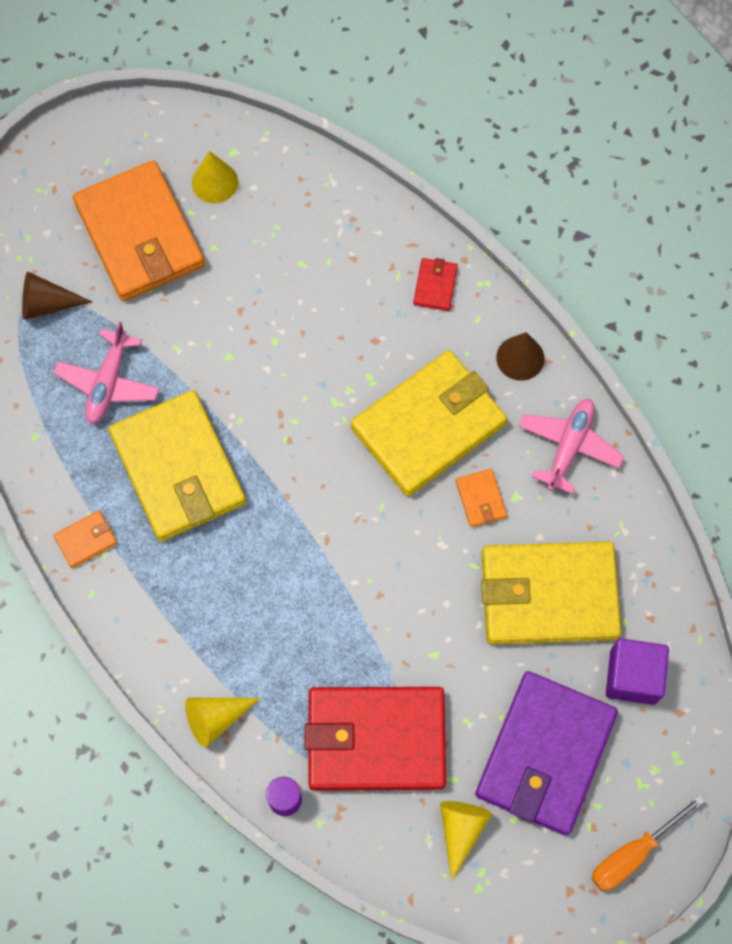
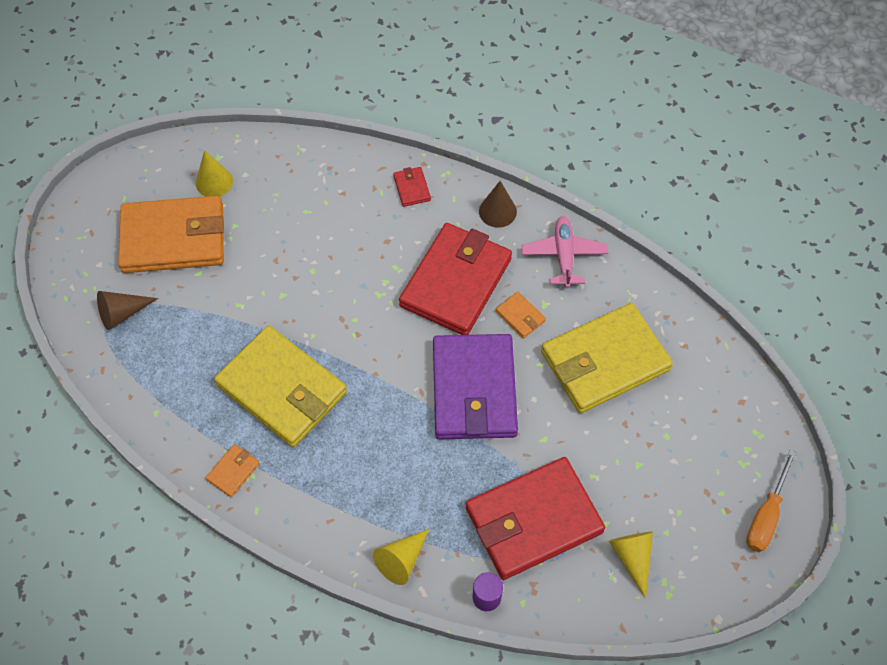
camera: 25 degrees left, 10 degrees down
pink plane [53,321,160,424] -> none
orange wallet [73,160,205,301] -> orange wallet turned 45 degrees counterclockwise [118,196,224,273]
yellow wallet [351,350,507,496] -> red wallet [399,223,512,335]
purple wallet [475,671,618,836] -> purple wallet moved to [433,334,518,439]
purple cube [606,638,669,705] -> none

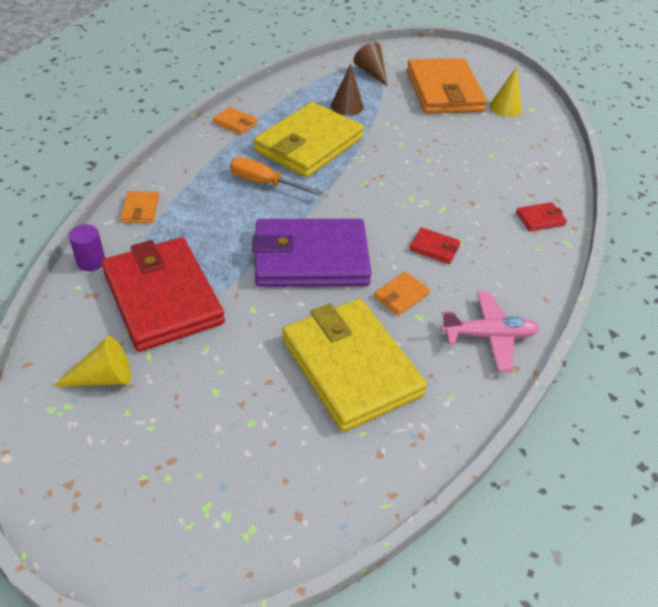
camera: 85 degrees right, 15 degrees down
yellow cone [373,529,429,585] -> orange wallet [121,191,159,223]
red wallet [399,223,512,335] -> red wallet [409,227,461,264], size x0.40
brown cone [479,181,517,228] -> brown cone moved to [331,64,364,116]
orange screwdriver [746,450,797,552] -> orange screwdriver moved to [230,157,323,196]

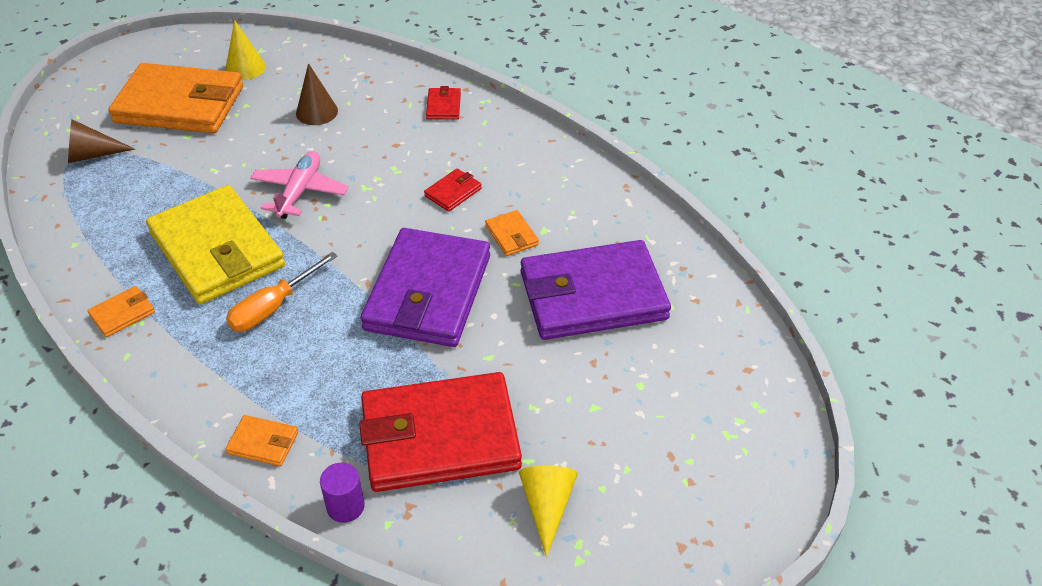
camera: 70 degrees left, 0 degrees up
yellow wallet [282,299,427,432] -> purple wallet [521,240,671,340]
brown cone [331,64,364,116] -> brown cone moved to [296,63,338,125]
pink plane [441,292,539,371] -> pink plane moved to [250,151,349,219]

